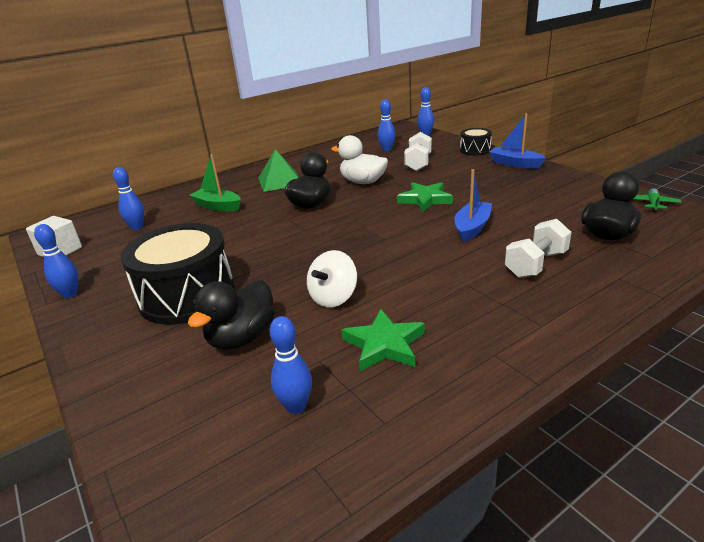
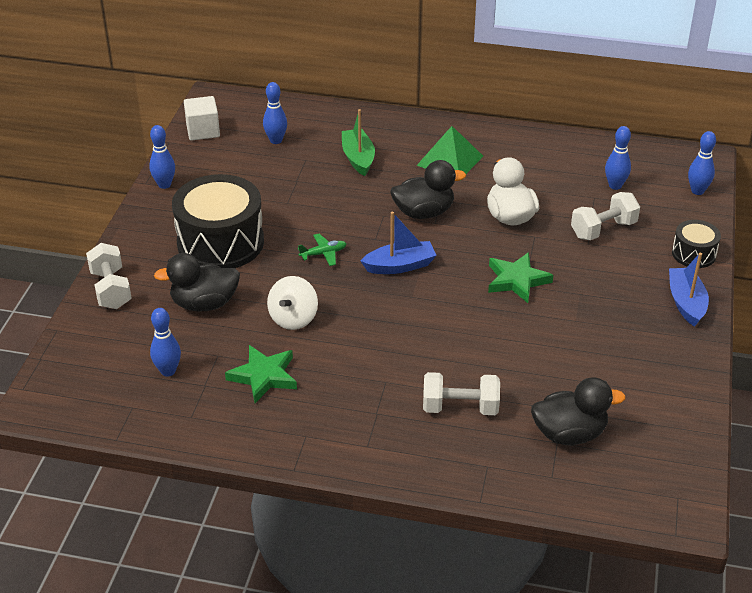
camera: 45 degrees right, 10 degrees up
white spinning top [307,250,357,308] -> white spinning top turned 60 degrees counterclockwise [267,276,318,330]
blue boat [455,169,492,242] -> blue boat moved to [361,212,437,274]
green plane [634,188,681,212] -> green plane moved to [298,234,346,266]
none -> white dumbbell [86,243,132,309]

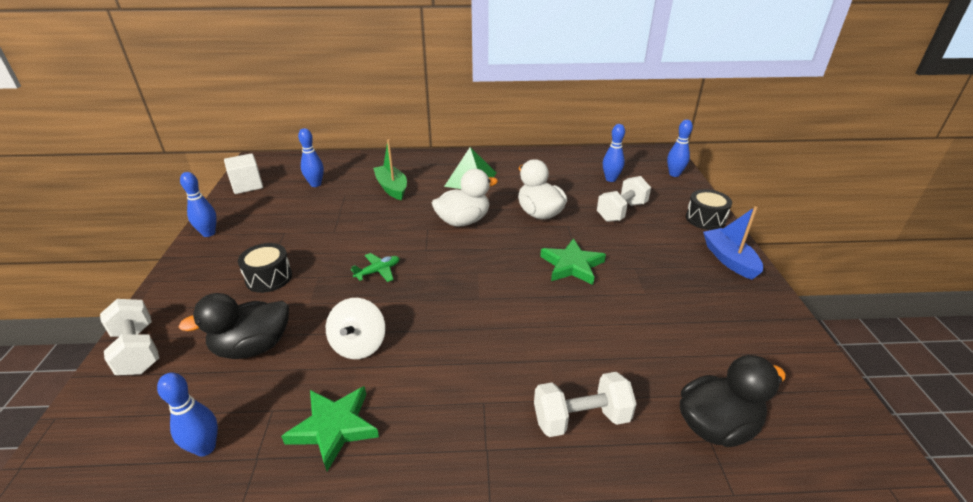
camera: 15 degrees left, 5 degrees down
black drum [172,174,264,268] -> black drum [238,243,292,293], size x0.50
blue boat [361,212,437,274] -> none
black duck [391,160,466,219] -> white duck [432,169,498,227]

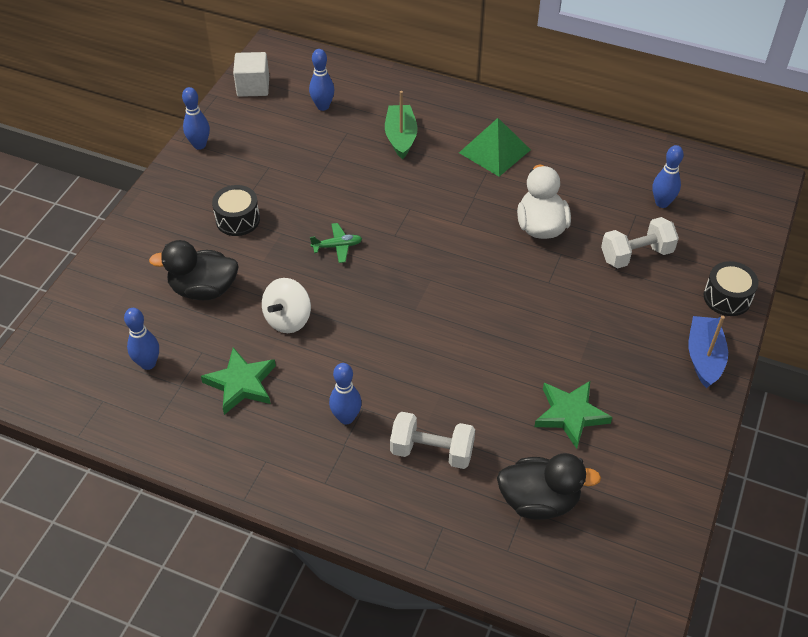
camera: 25 degrees right, 15 degrees up
white dumbbell [100,299,159,375] -> none
white duck [432,169,498,227] -> none
green star [540,238,606,285] -> green star moved to [534,381,613,449]
blue bowling pin [667,120,693,177] -> blue bowling pin moved to [329,363,362,424]

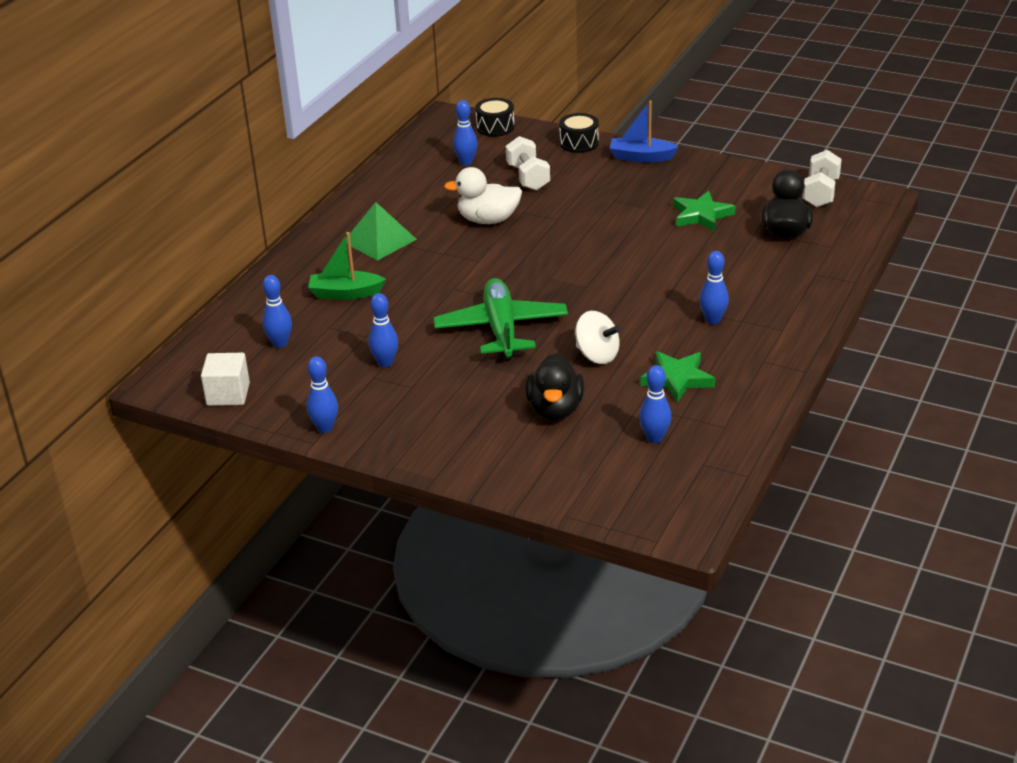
camera: 85 degrees left, 15 degrees down
black drum [212,185,260,236] -> black drum moved to [475,98,515,137]
green plane [310,223,362,263] -> green plane [433,278,568,360], size x2.42
white dumbbell [390,412,475,469] -> white dumbbell moved to [802,150,842,207]
none -> blue bowling pin [369,293,398,367]

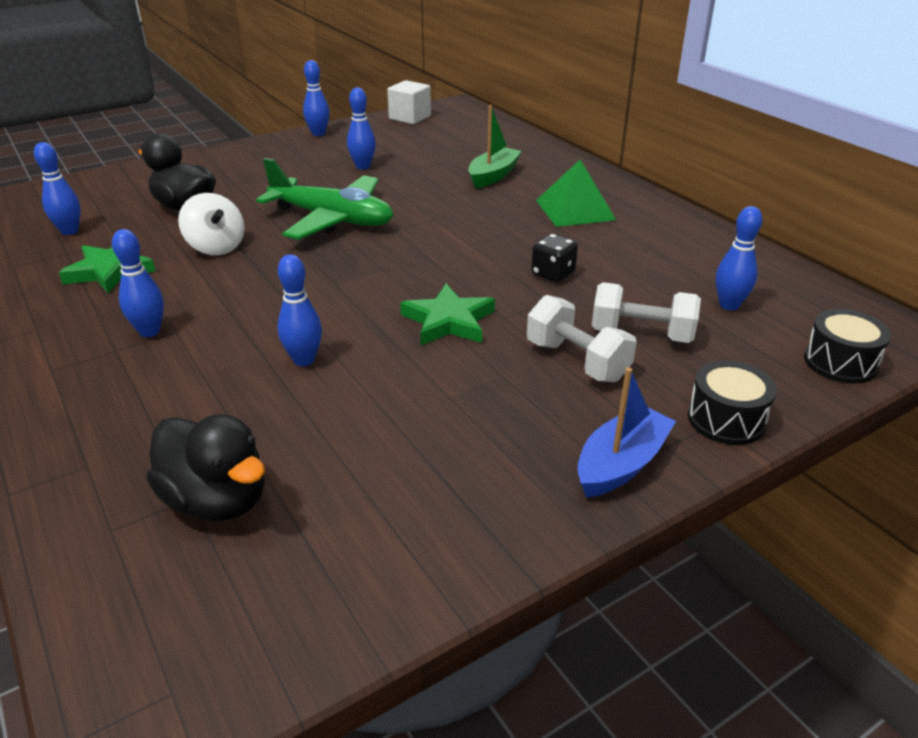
camera: 120 degrees right, 0 degrees up
blue bowling pin [262,275,292,348] -> blue bowling pin moved to [277,254,322,366]
white duck [444,167,522,224] -> black dice [531,234,578,282]
white spinning top [575,311,620,364] -> white spinning top turned 105 degrees counterclockwise [178,193,245,255]
green star [673,191,735,231] -> green star moved to [400,284,495,345]
white dumbbell [802,150,842,207] -> white dumbbell moved to [527,295,637,382]

